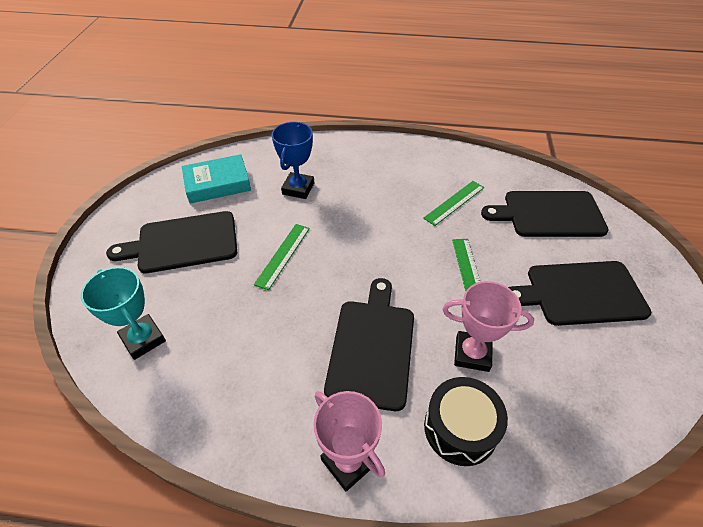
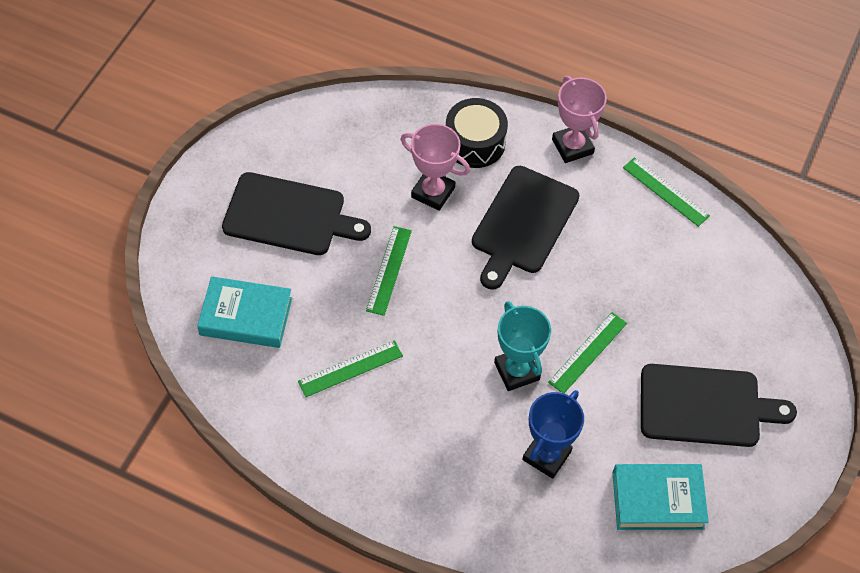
camera: 165 degrees left, 10 degrees up
turquoise trophy [81,267,166,360] -> turquoise trophy moved to [494,301,551,391]
black cutting board [481,191,609,237] -> turquoise book [197,276,292,348]
none -> green ruler [623,157,710,227]

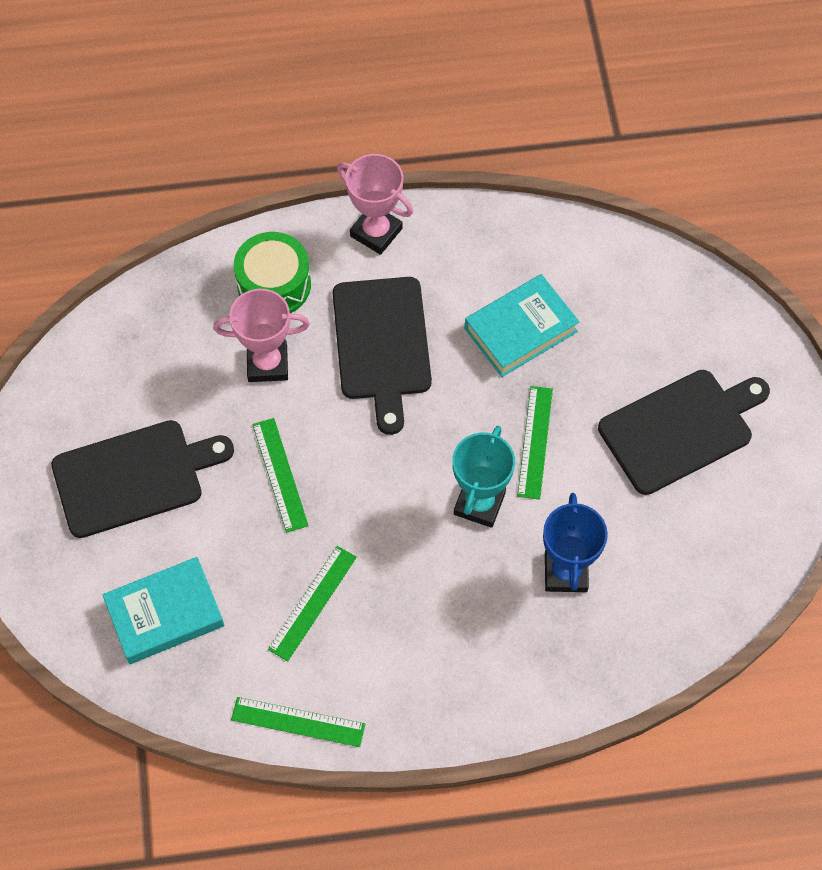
camera: 30 degrees left, 5 degrees up
black drum [446,98,508,168] -> green drum [234,232,311,313]
turquoise trophy [494,301,551,391] -> turquoise trophy turned 75 degrees clockwise [452,426,515,528]
turquoise book [612,464,709,530] -> turquoise book moved to [465,274,580,377]
green ruler [623,157,710,227] -> green ruler moved to [231,697,365,747]

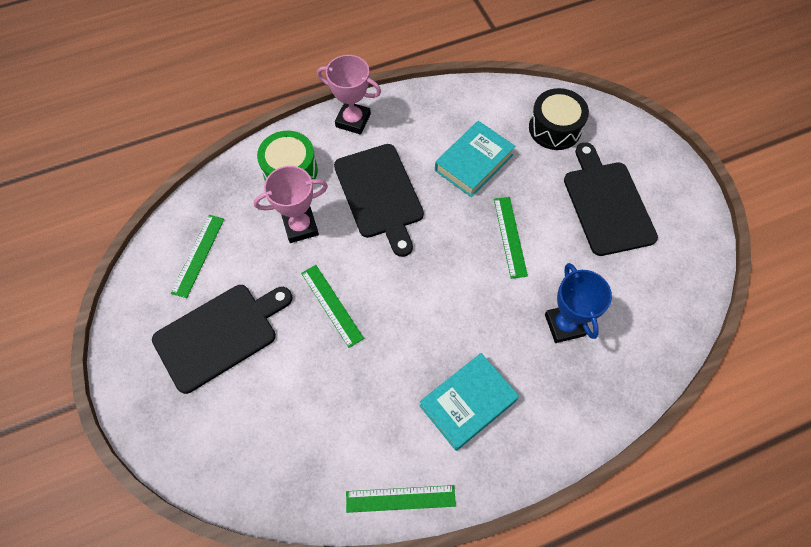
camera: 15 degrees left, 0 degrees up
turquoise book [102,557,224,664] -> turquoise book moved to [420,353,519,451]
green ruler [268,546,357,661] -> green ruler moved to [171,215,224,298]
turquoise trophy [452,426,515,528] -> none
black cutting board [598,370,770,495] -> black cutting board turned 60 degrees counterclockwise [564,142,658,256]
none -> black drum [529,88,589,150]

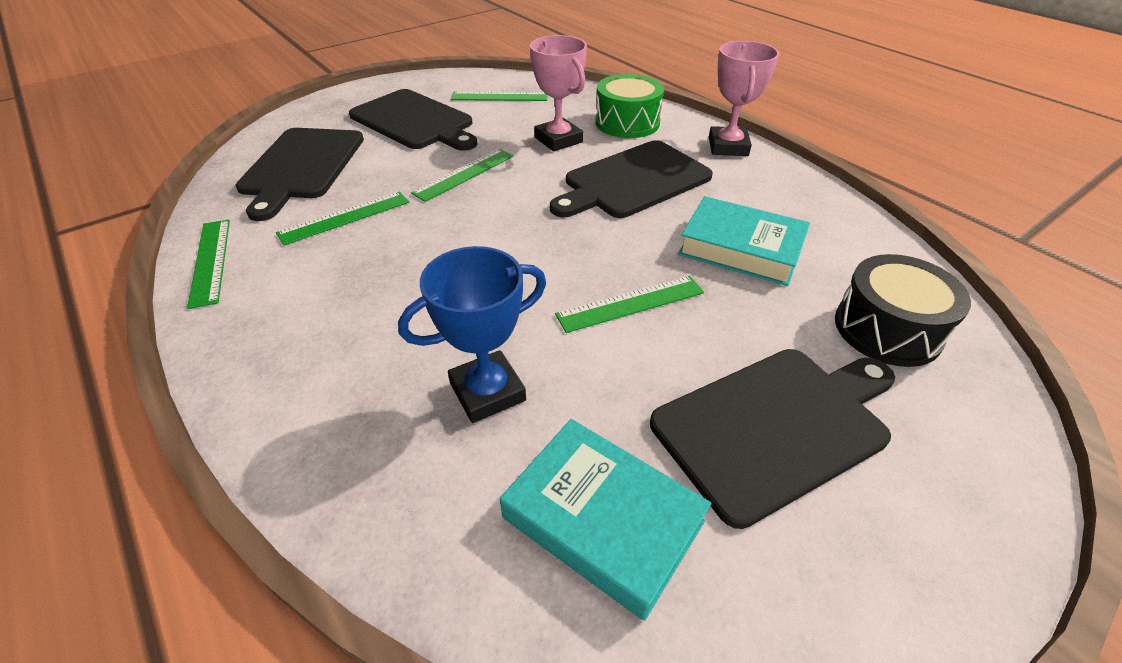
camera: 75 degrees right, 20 degrees down
turquoise book [420,353,519,451] -> turquoise book moved to [500,419,711,621]
none -> black cutting board [236,128,364,221]
none -> green ruler [276,191,409,246]

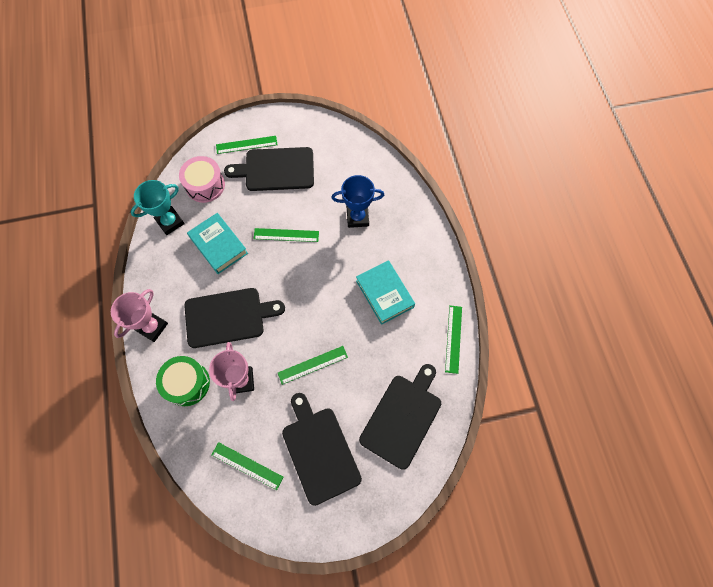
camera: 155 degrees left, 25 degrees up
green ruler [276,191,409,246] -> green ruler moved to [216,136,278,154]
turquoise book [500,419,711,621] -> turquoise book moved to [356,260,415,325]
black drum [835,254,971,367] -> pink drum [179,156,225,203]
none -> turquoise trophy [131,180,185,235]

